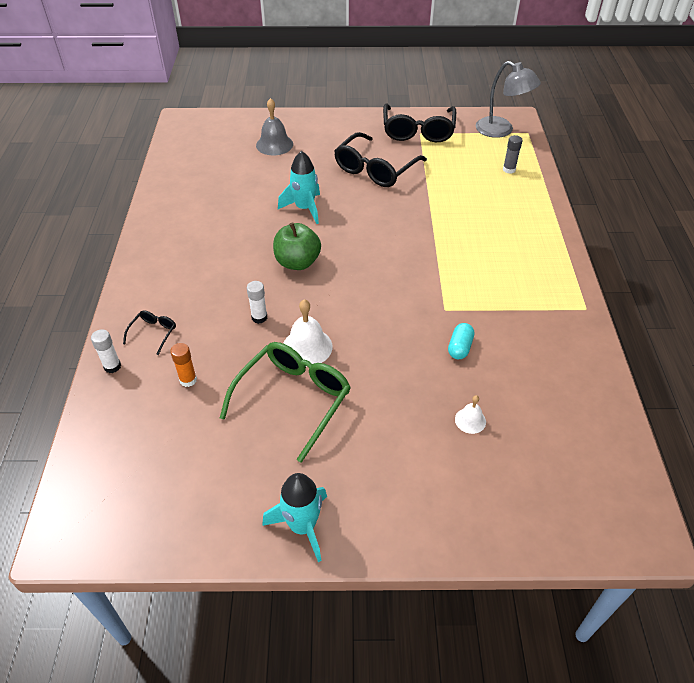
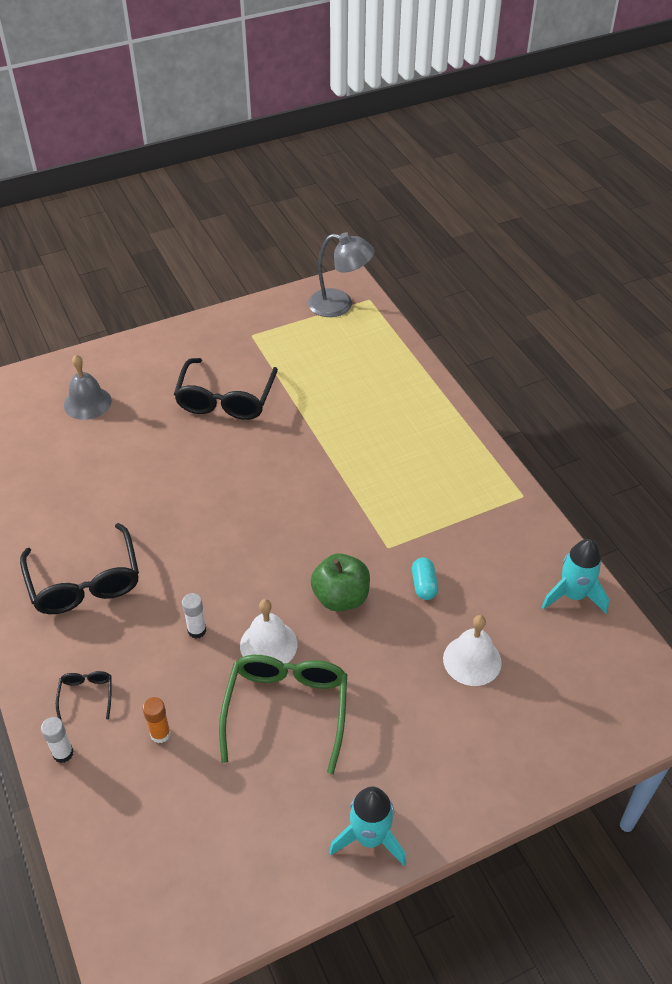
camera: 25 degrees left, 0 degrees up
green apple [273,222,321,270] -> green apple moved to [311,553,370,611]
turquoise rocket [278,151,320,224] -> turquoise rocket moved to [542,539,609,614]
black glasses [383,104,456,142] -> black glasses moved to [20,523,139,614]
white bell [455,395,486,434] -> white bell [443,615,502,686], size x1.77
grey glue stick [503,135,523,174] -> none

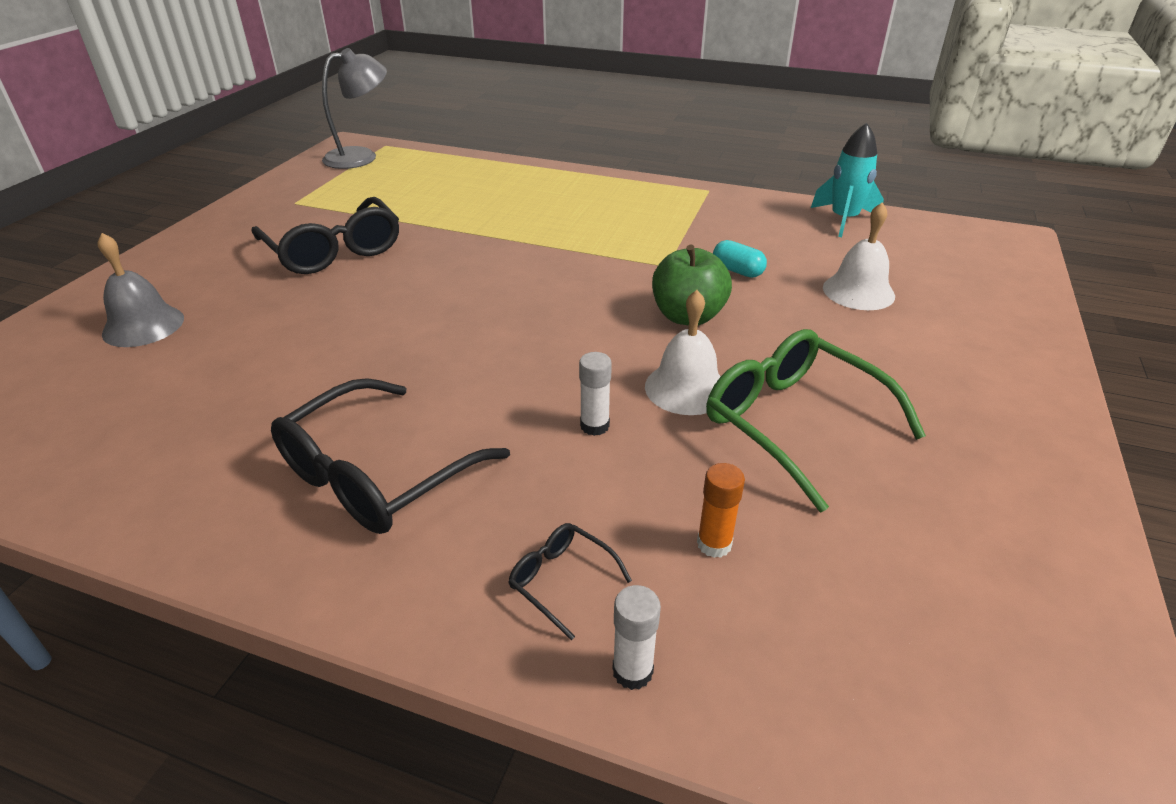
camera: 45 degrees left, 10 degrees down
black glasses [20,523,139,614] -> black glasses turned 105 degrees clockwise [271,378,510,534]
turquoise rocket [329,786,406,866] -> none

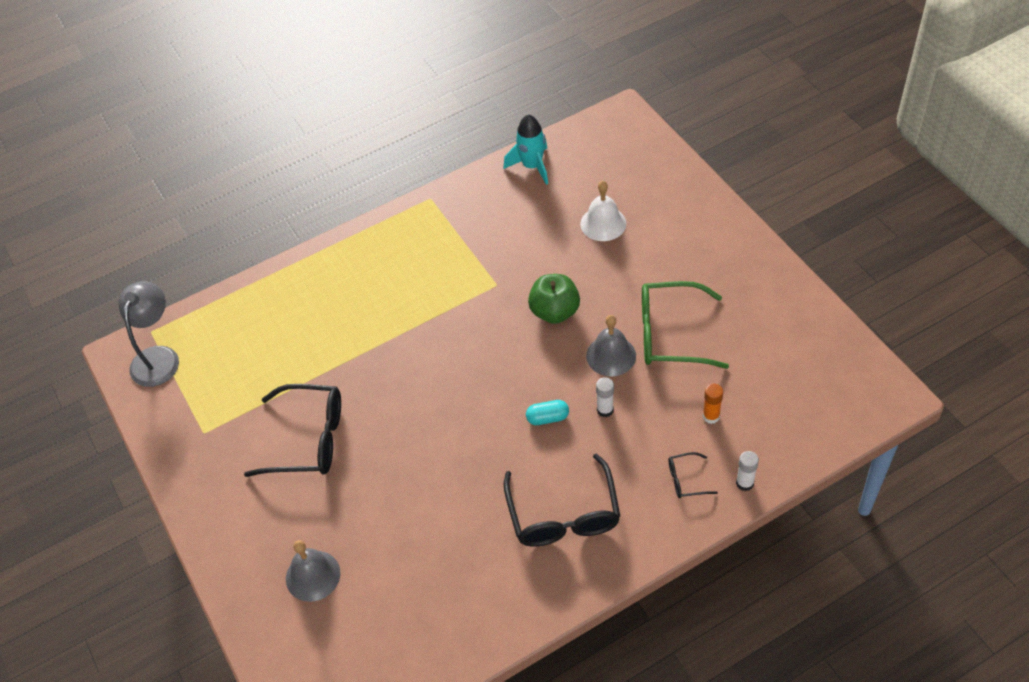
camera: 45 degrees left, 15 degrees up
white bell [645,290,721,415] -> grey bell [586,315,636,376]
turquoise capsule [713,240,767,278] -> turquoise capsule moved to [526,400,569,425]

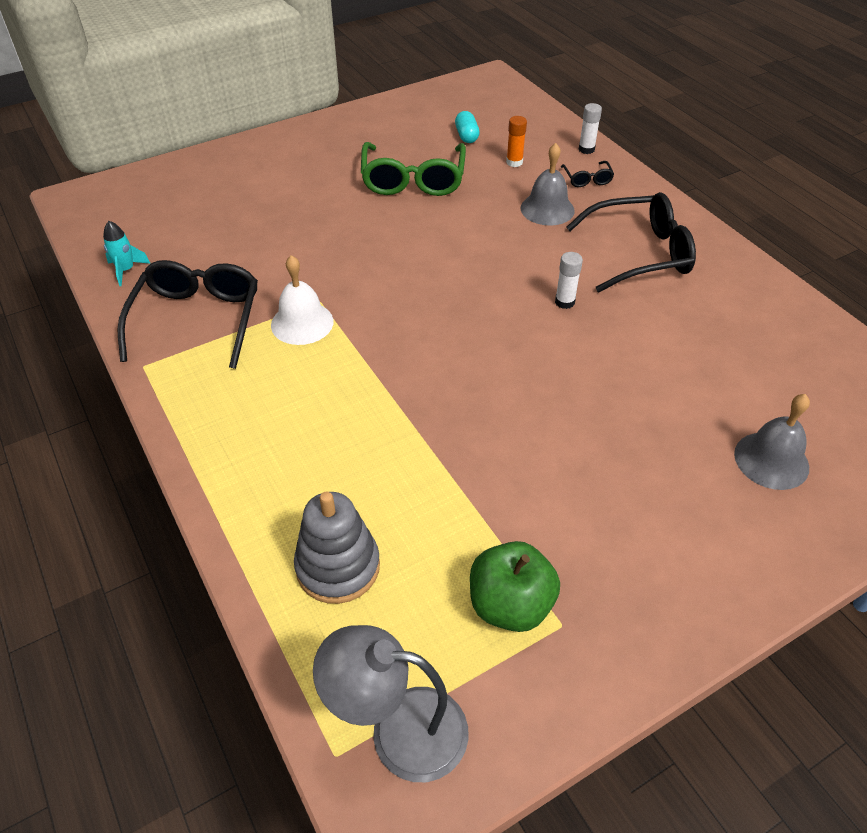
camera: 95 degrees left, 5 degrees down
black glasses [244,384,341,477] -> black glasses moved to [117,260,258,369]
turquoise rocket [504,114,548,185] -> turquoise rocket [103,221,151,286], size x0.63
turquoise capsule [526,400,569,425] -> turquoise capsule moved to [455,111,480,143]
green apple [528,274,580,324] -> green apple moved to [470,541,560,632]
white bell [580,181,626,241] -> white bell moved to [271,255,333,345]
grey bell [586,315,636,376] -> grey bell moved to [521,143,575,226]
white glue stick [596,377,614,417] -> white glue stick moved to [555,252,583,309]
none -> grey stacking toy [294,492,380,604]

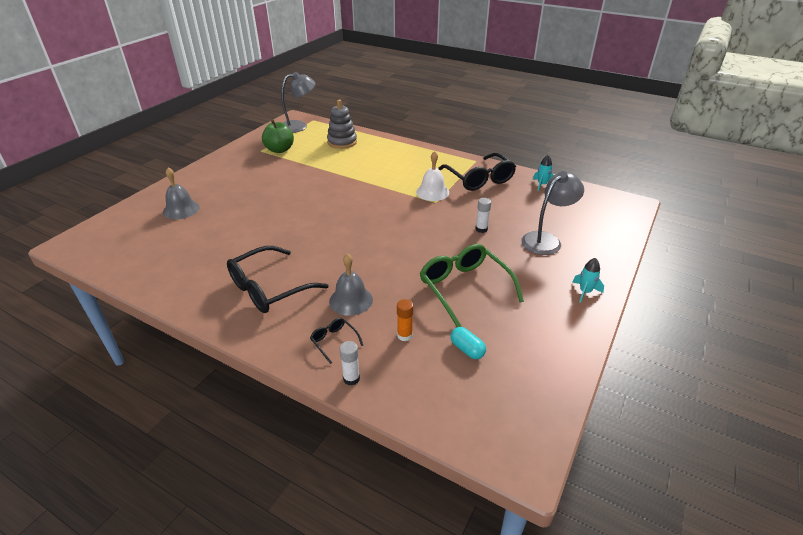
camera: 150 degrees right, 10 degrees down
white glue stick [555,252,583,309] -> white glue stick moved to [475,198,491,233]
none -> grey lamp [521,171,584,255]
none -> turquoise rocket [573,258,604,303]

